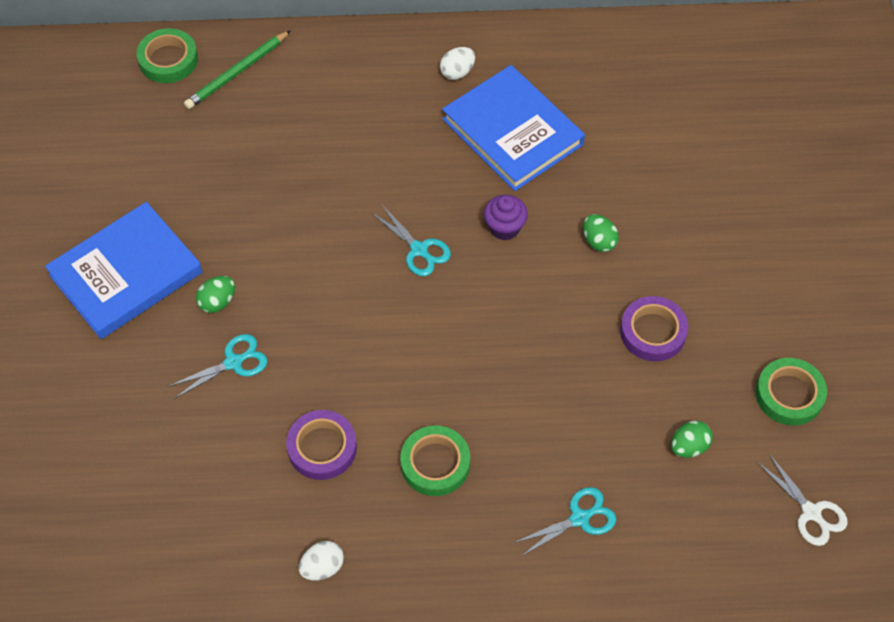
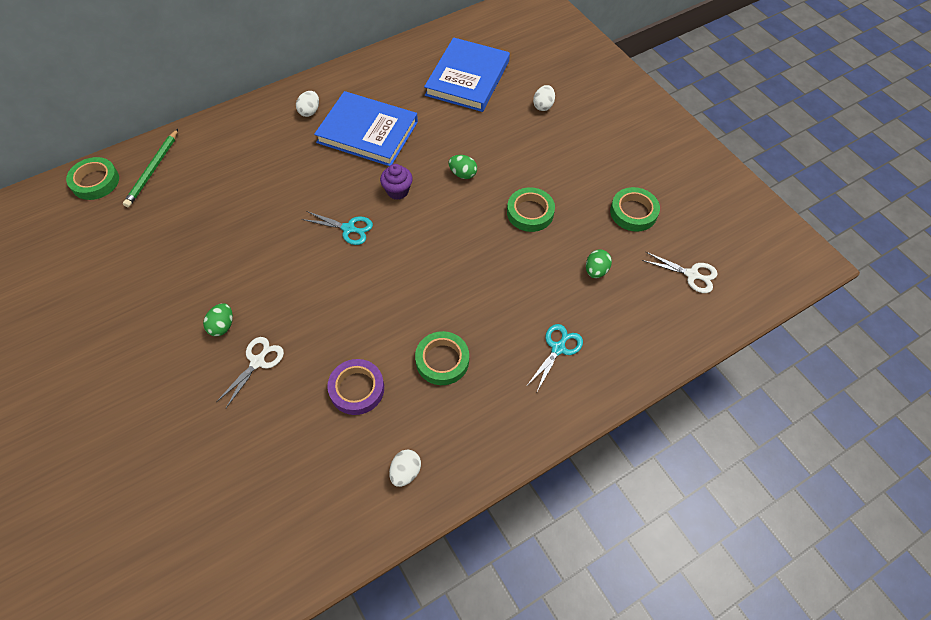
camera: 30 degrees left, 0 degrees up
blue book [45,202,203,339] -> blue book moved to [424,37,510,112]
turquoise scissors [168,334,268,399] -> white scissors [216,337,284,408]
purple tape [620,296,688,361] -> green tape [507,188,555,232]
none -> white egg [533,85,555,111]

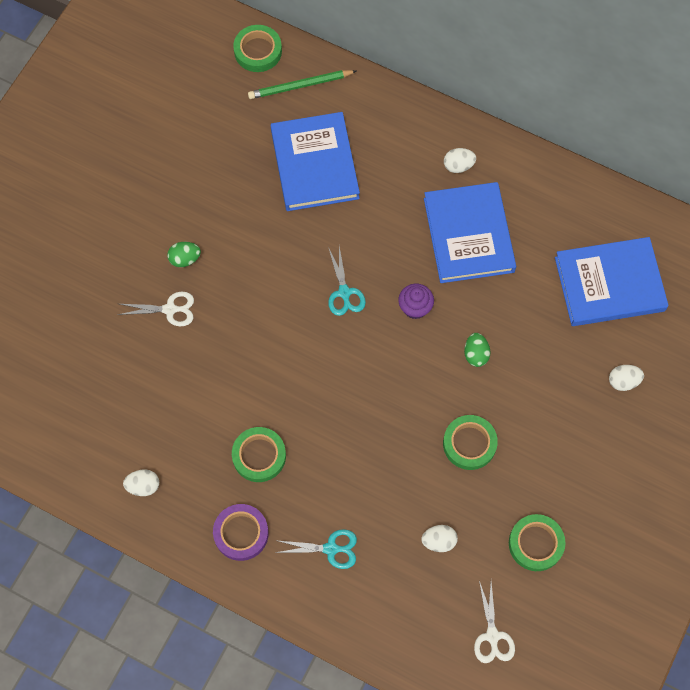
camera: 60 degrees right, 10 degrees up
purple tape [327,359,384,415] -> purple tape moved to [213,504,269,561]
green egg [586,249,612,278] -> white egg [421,525,458,552]
none -> blue book [271,112,360,211]

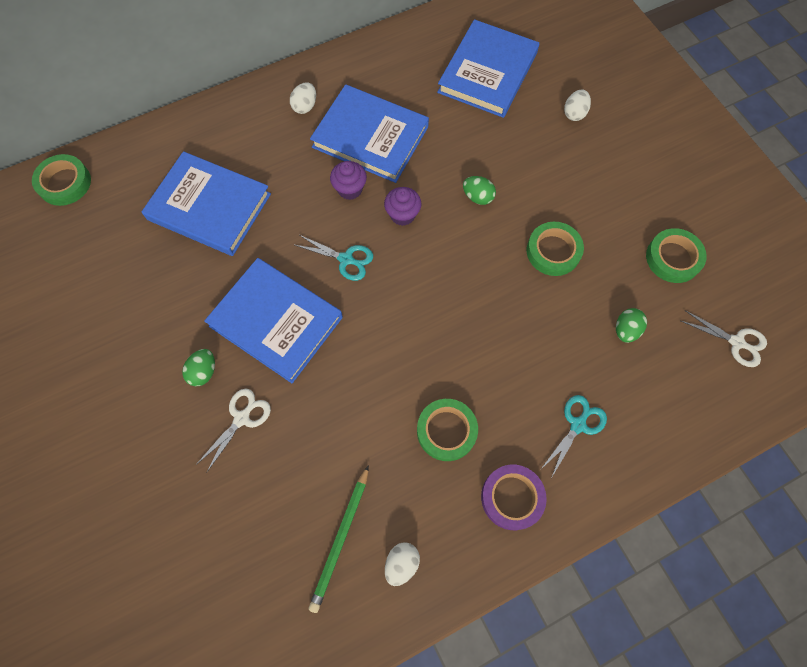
camera: 55 degrees left, 0 degrees up
green pencil [248,70,356,99] -> green pencil moved to [309,465,369,613]
white egg [421,525,458,552] -> green egg [616,308,647,343]
none -> blue book [204,258,343,383]
none -> purple cupcake [330,161,367,200]

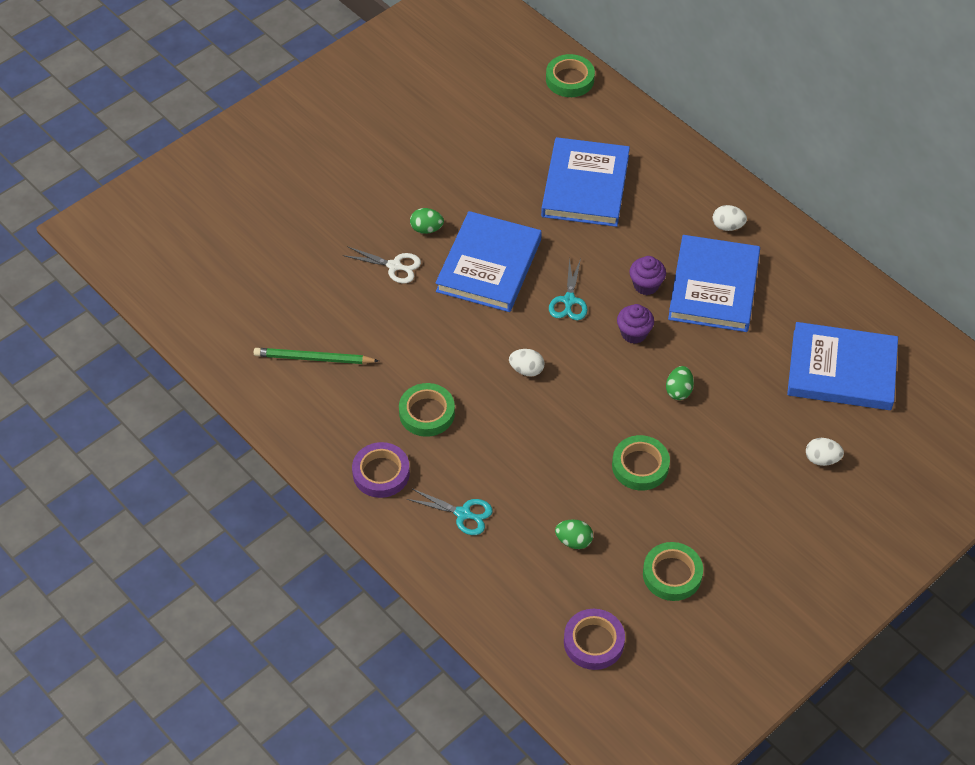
camera: 75 degrees right, 15 degrees down
white egg [385,542,420,586] -> white egg moved to [509,349,545,376]
white scissors [681,310,767,367] -> purple tape [564,609,625,670]

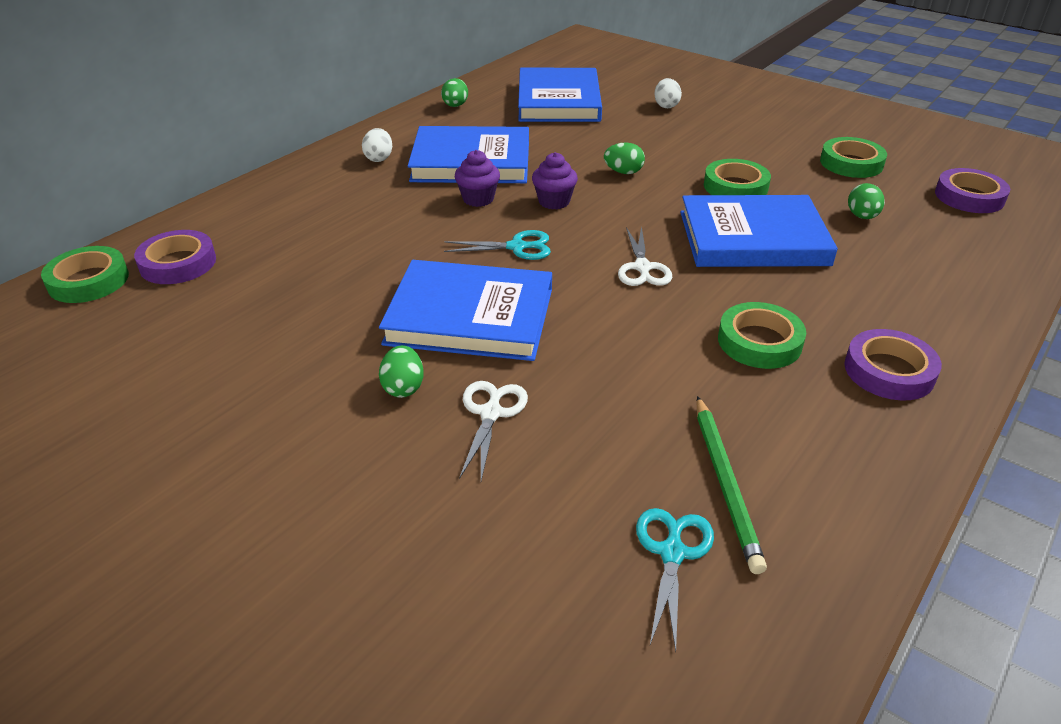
camera: 100 degrees left, 15 degrees down
turquoise scissors [407,489,493,535] -> turquoise scissors moved to [636,508,714,651]
white egg [509,349,545,376] -> white scissors [618,226,672,286]
blue book [541,137,630,227] -> blue book moved to [680,195,838,267]
none -> purple tape [134,230,216,284]
none -> green egg [441,78,468,107]

